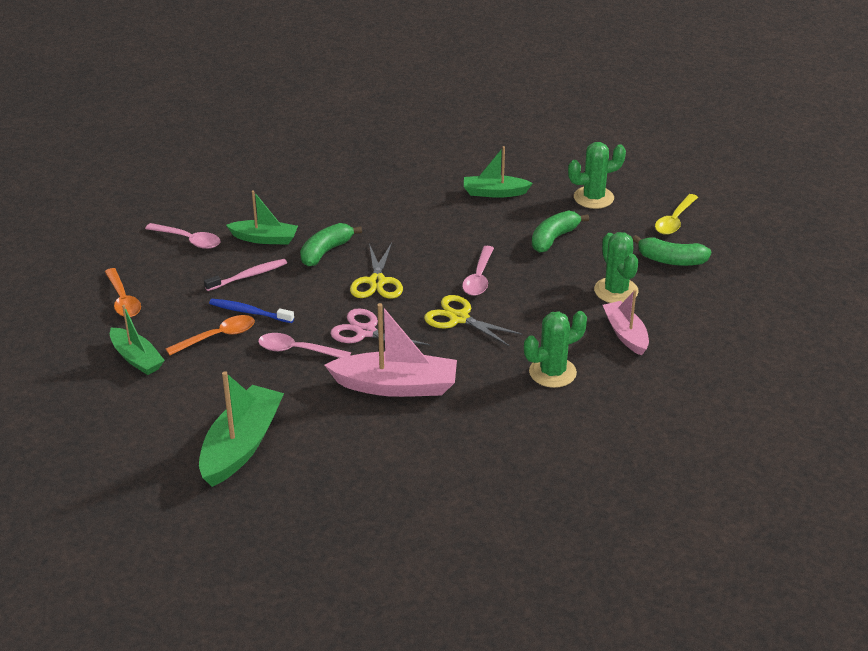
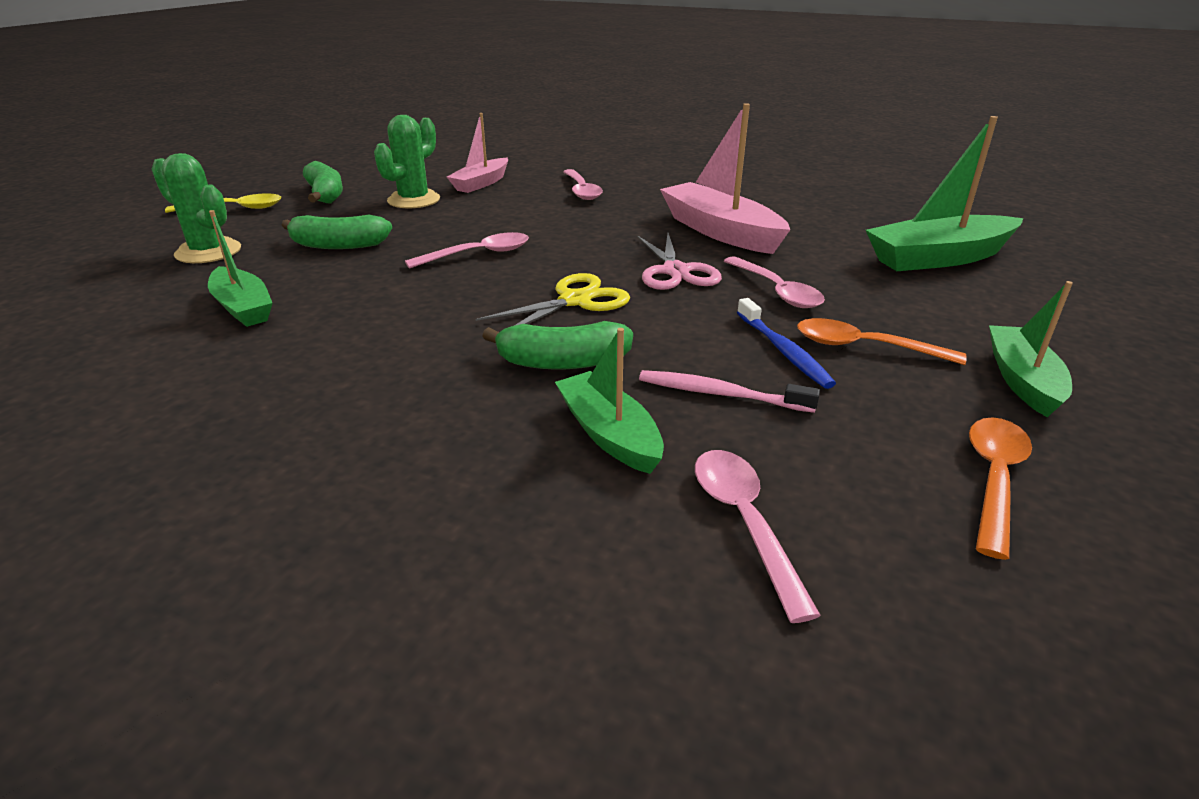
camera: 130 degrees left, 5 degrees down
yellow scissors [424,295,522,347] -> none
green cactus [524,311,587,388] -> pink spoon [563,169,603,200]

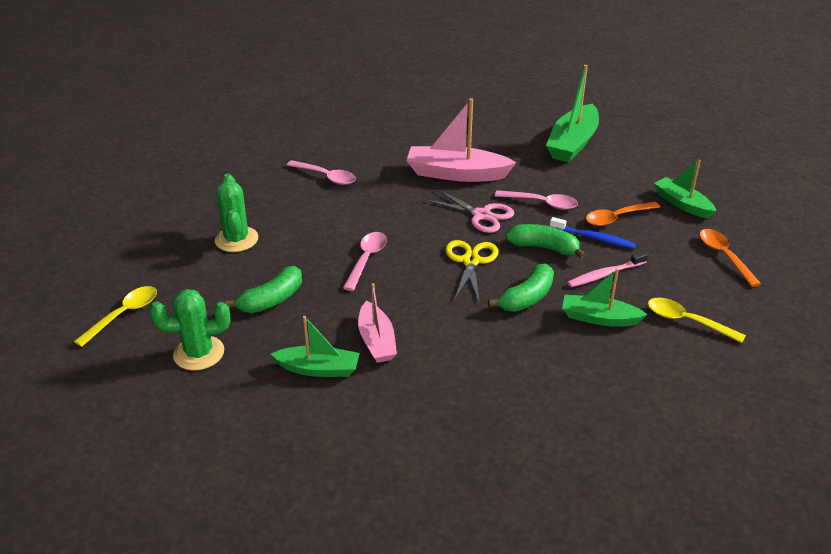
camera: 45 degrees left, 5 degrees up
green banana [303,161,343,204] -> green banana moved to [505,224,586,259]
pink boat [447,113,508,193] -> pink boat moved to [358,283,397,363]
pink spoon [695,450,821,623] -> yellow spoon [648,298,746,343]

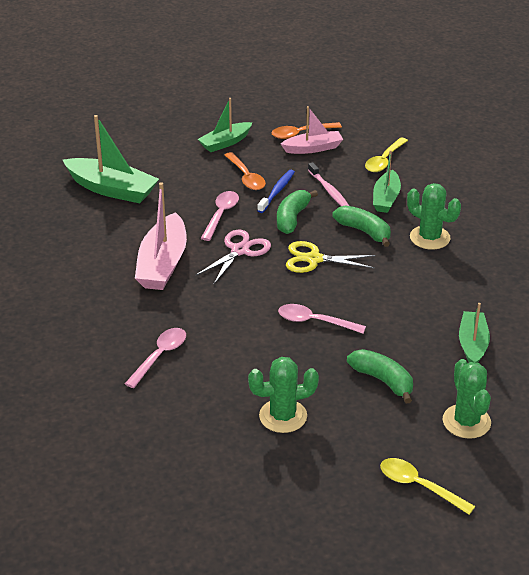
camera: 90 degrees left, 0 degrees up
pink boat [358,283,397,363] -> pink boat moved to [281,106,343,154]
none -> green cactus [407,183,461,250]

